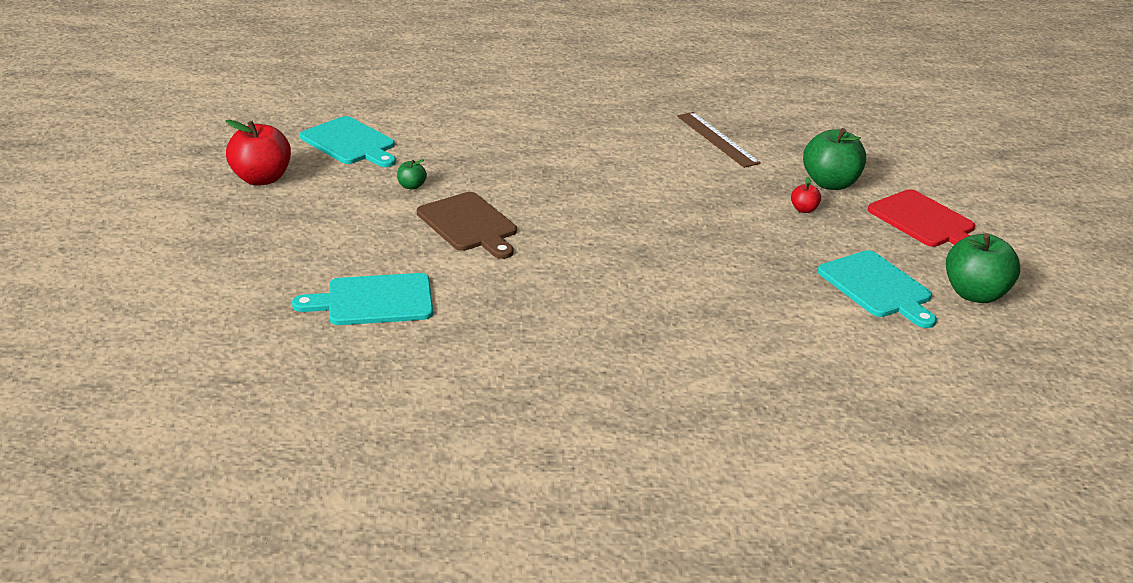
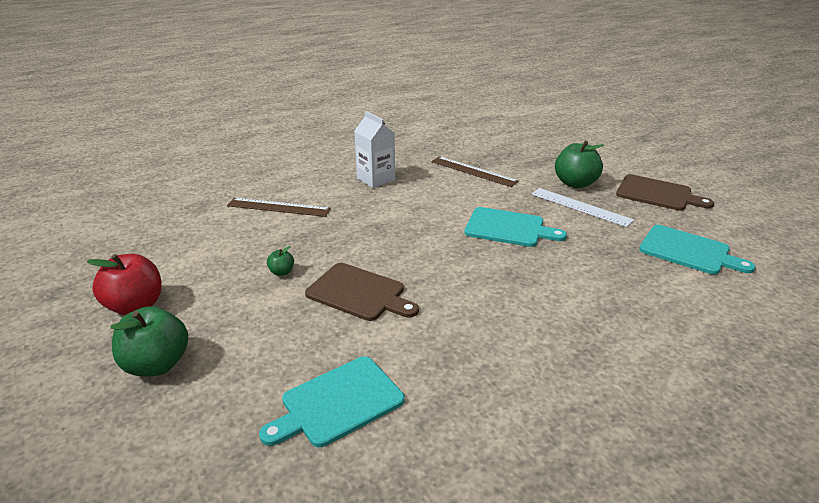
camera: 25 degrees left, 0 degrees up
turquoise cutting board [300,116,396,167] -> turquoise cutting board moved to [464,207,567,247]
red apple [791,177,821,213] -> white ruler [532,188,634,227]
red cutting board [868,189,975,247] -> brown cutting board [616,174,714,211]
green apple [946,233,1020,303] -> green apple moved to [111,306,188,377]
none -> brown ruler [227,198,331,217]
none -> white carton [354,111,395,188]

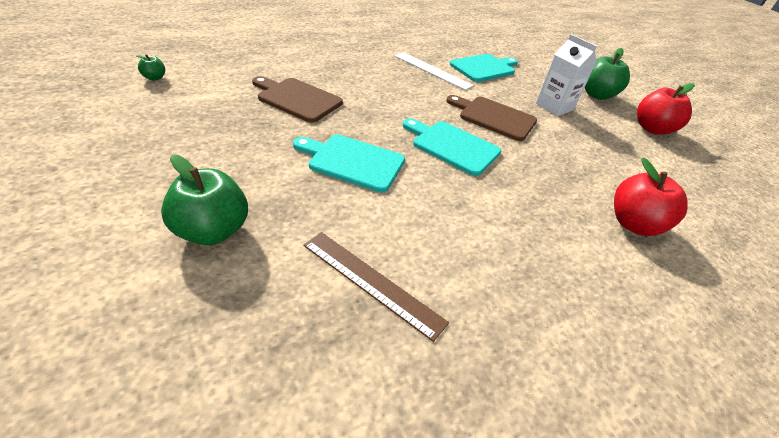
camera: 175 degrees right, 10 degrees up
brown ruler [227,198,331,217] -> red apple [614,158,688,236]
green apple [267,246,294,276] -> green apple moved to [136,54,165,81]
white carton [354,111,395,188] -> white carton moved to [536,34,597,116]
white ruler [532,188,634,227] -> white ruler moved to [394,52,473,90]
brown cutting board [616,174,714,211] -> brown cutting board moved to [252,76,343,123]
turquoise cutting board [639,225,756,274] -> turquoise cutting board moved to [403,118,501,176]

